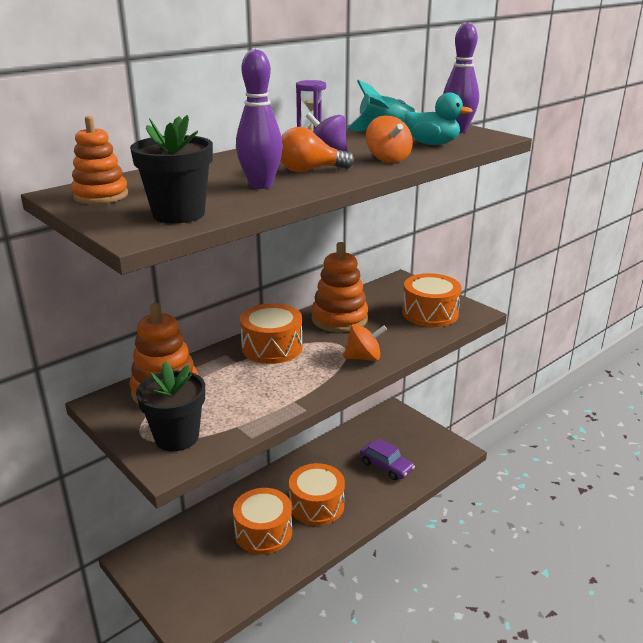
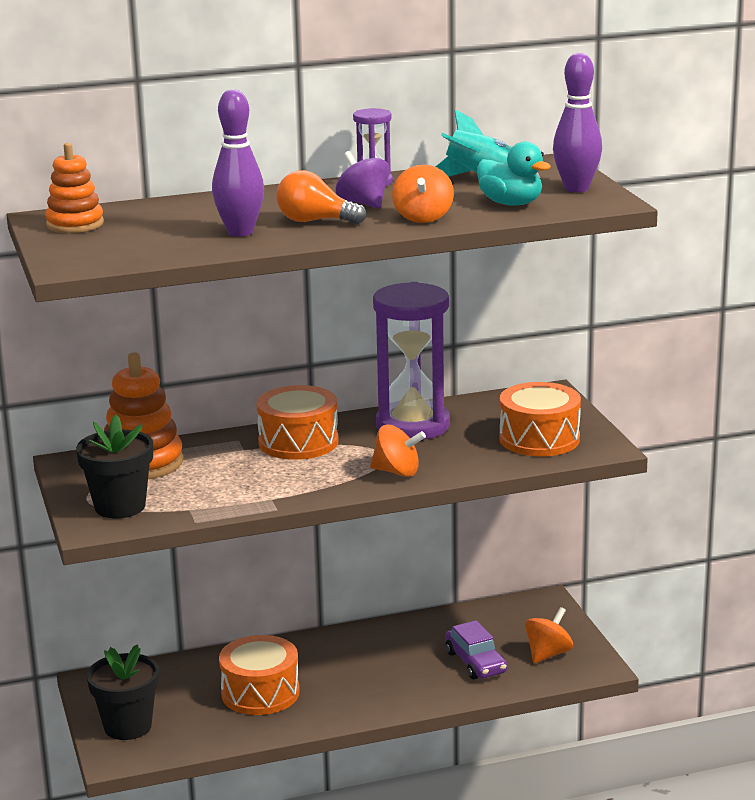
camera: 25 degrees right, 5 degrees down
black flower pot [130,115,213,224] -> black flower pot moved to [87,644,159,740]
orange drum [289,463,345,526] -> none
orange stacking toy [312,242,368,333] -> purple hourglass [373,282,450,440]
none -> orange spinning top [525,607,573,663]

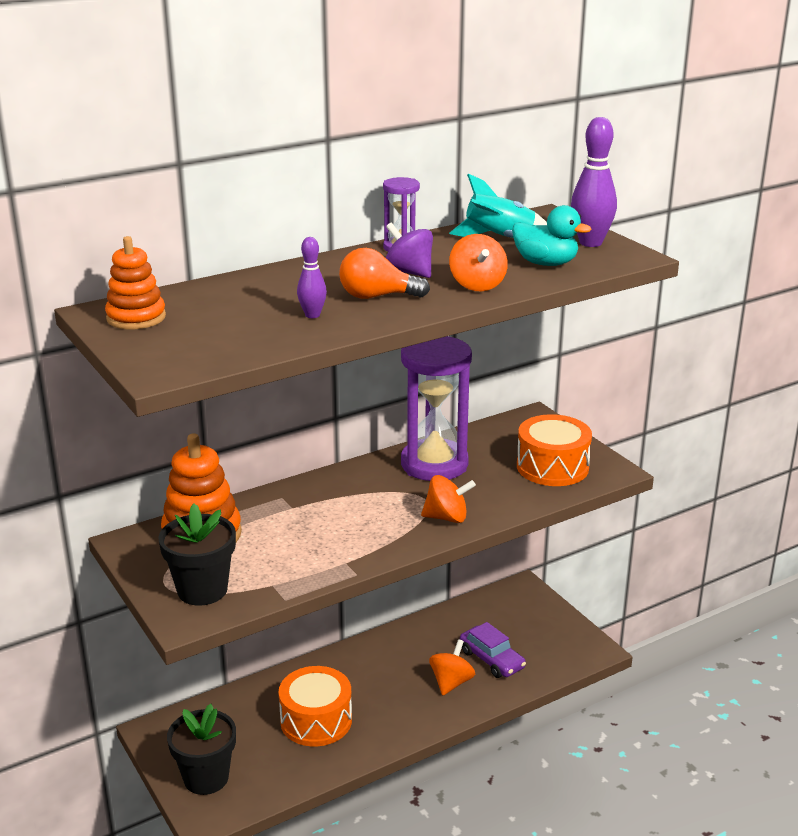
camera: 15 degrees left, 5 degrees up
purple bowling pin [212,89,264,237] -> purple bowling pin [297,237,327,318], size x0.57
orange drum [256,385,339,460] -> none
orange spinning top [525,607,573,663] -> orange spinning top moved to [429,639,475,695]

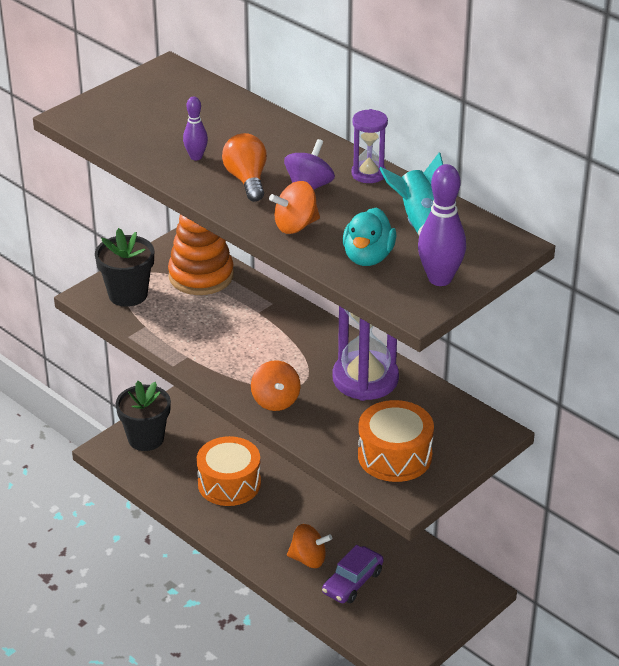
camera: 75 degrees right, 10 degrees up
orange stacking toy [105,236,166,329] -> none

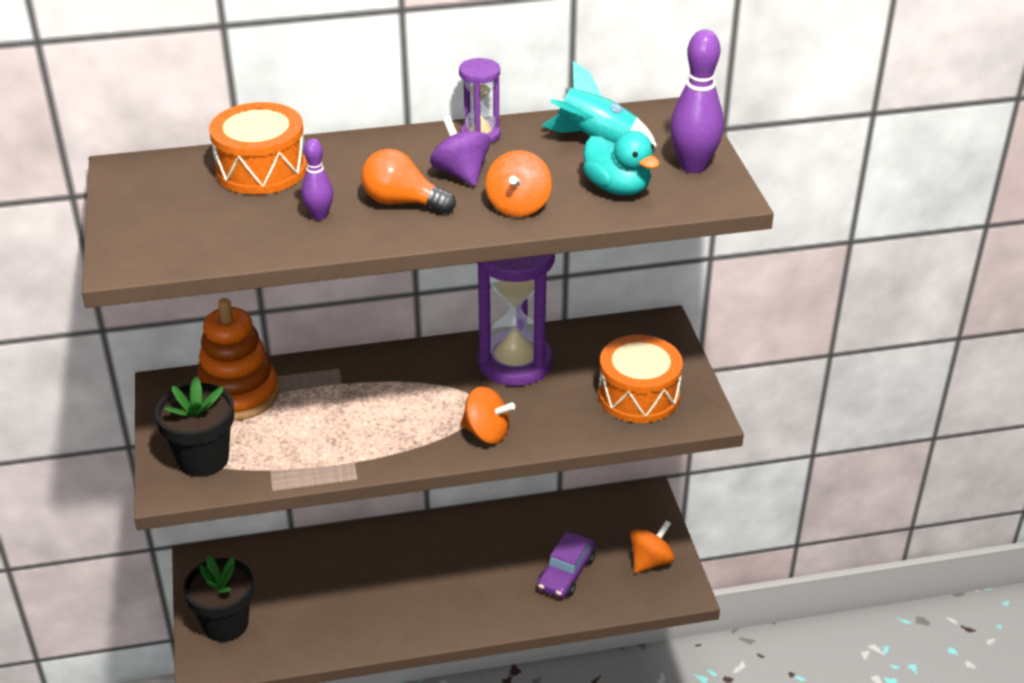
camera: 55 degrees left, 0 degrees up
orange drum [197,436,261,506] -> orange drum moved to [209,102,307,195]
orange spinning top [287,524,332,568] -> orange spinning top moved to [630,520,675,573]
purple car [322,545,384,603] -> purple car turned 45 degrees clockwise [537,532,596,598]

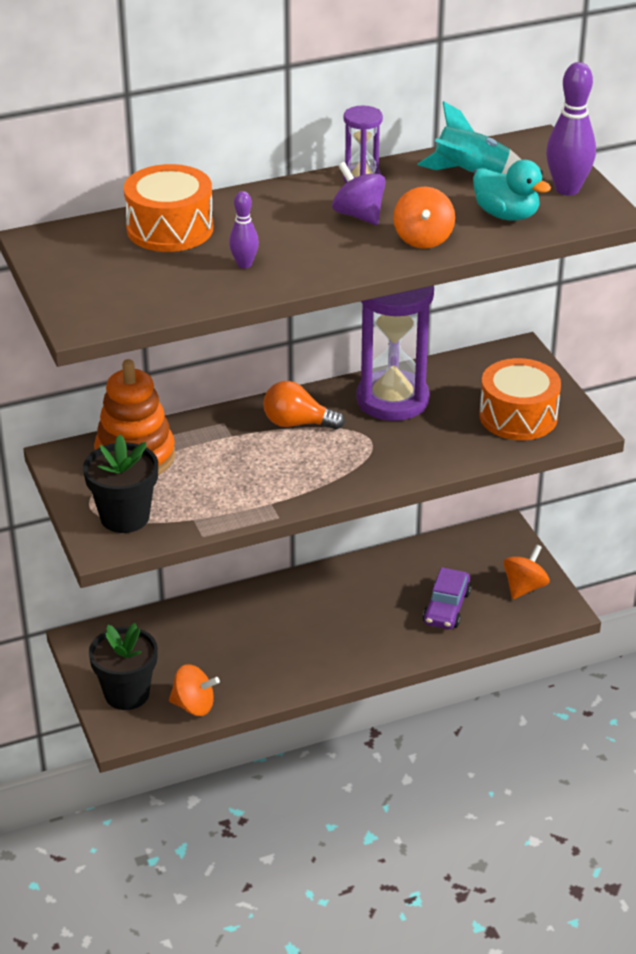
camera: 10 degrees left, 0 degrees up
orange light bulb [361,149,456,213] -> orange light bulb moved to [263,381,345,430]
orange spinning top [461,386,515,444] -> orange spinning top moved to [169,664,220,716]

